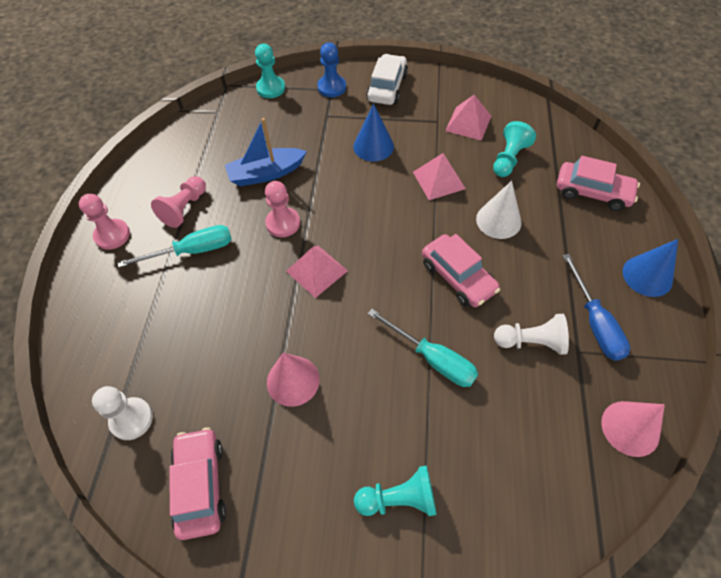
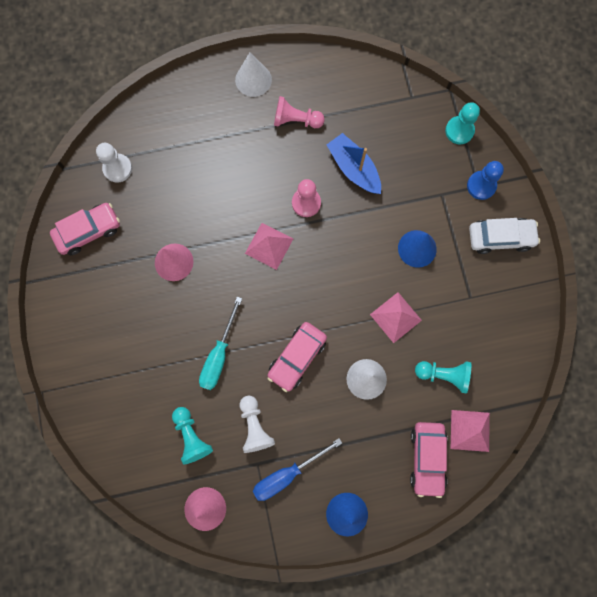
camera: 70 degrees right, 20 degrees up
pink pawn [79,194,130,250] -> white cone [235,53,272,97]
turquoise screwdriver [118,225,232,268] -> none
turquoise pawn [354,465,437,516] -> turquoise pawn moved to [172,407,213,465]
pink pyramid [445,95,491,141] -> pink pyramid moved to [451,410,490,452]

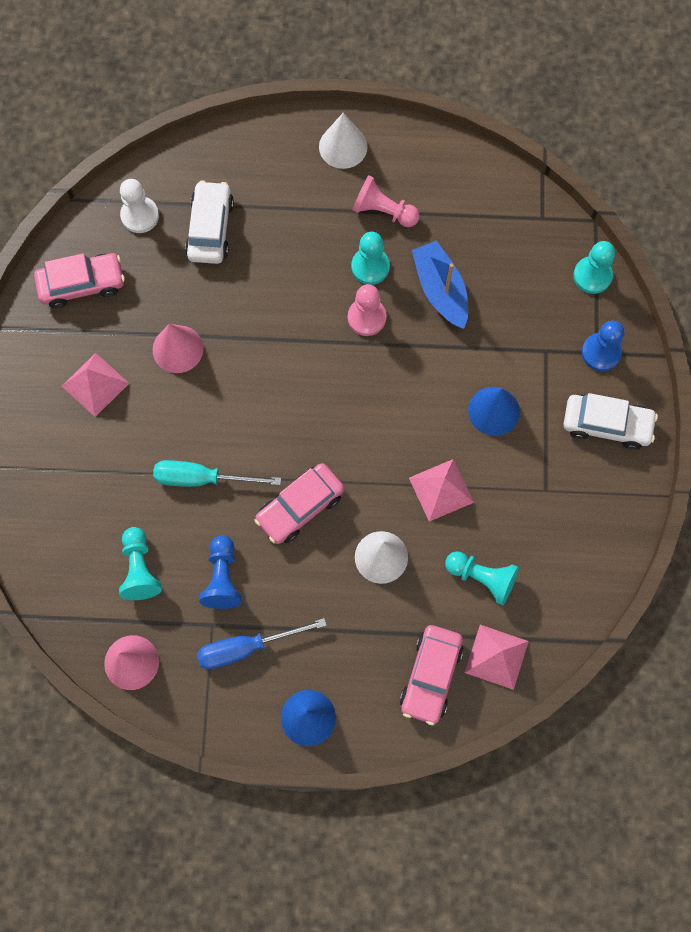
camera: 15 degrees right, 5 degrees down
turquoise screwdriver [199,297,242,390] -> turquoise screwdriver turned 60 degrees clockwise [153,460,281,487]
white pawn [240,395,275,453] -> blue pawn [199,535,242,609]
pink pyramid [245,223,293,270] -> pink pyramid moved to [62,353,129,417]
none -> white car [185,180,234,264]
none -> turquoise pawn [351,232,390,285]

